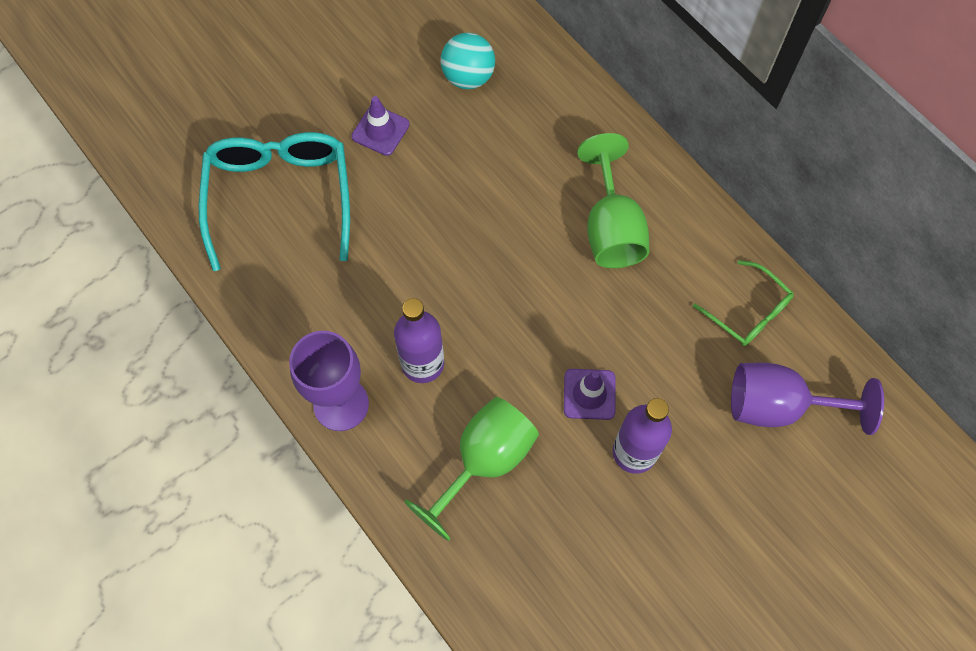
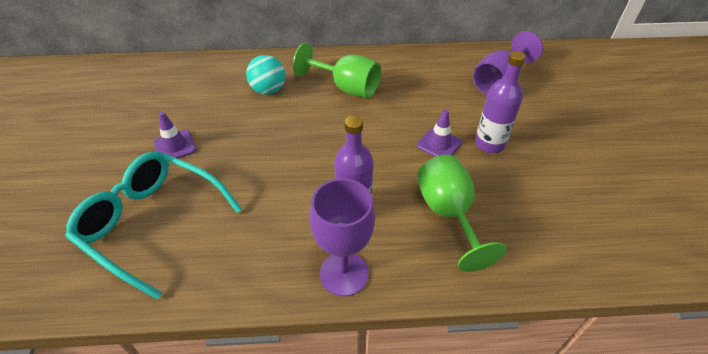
camera: 55 degrees left, 20 degrees down
turquoise ball [441,33,495,89] -> turquoise ball moved to [246,55,286,95]
green glasses [693,260,794,346] -> none

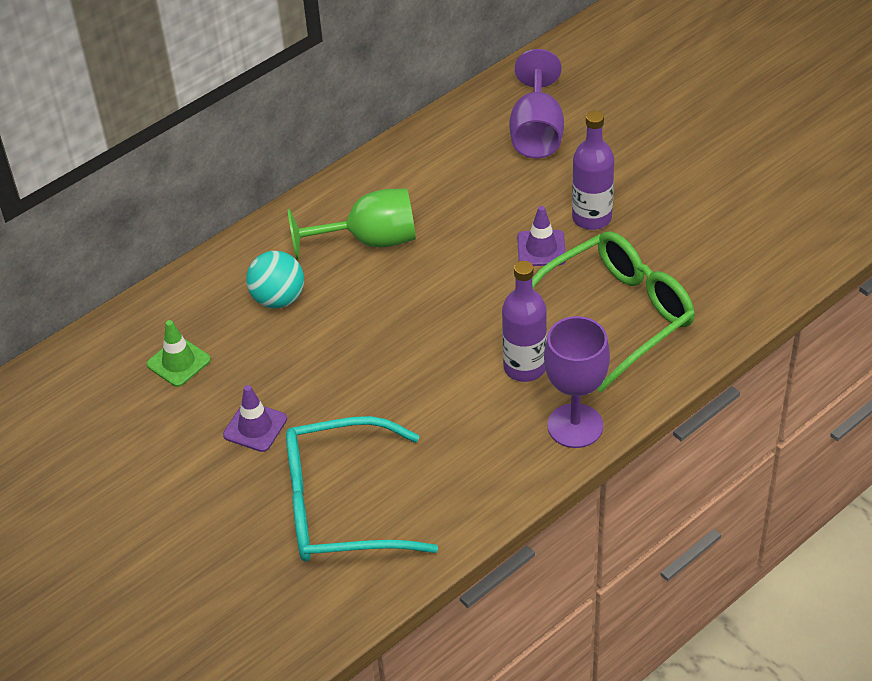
camera: 35 degrees left, 0 degrees up
green goblet [417,155,507,272] -> green glasses [532,231,695,392]
none -> green traffic cone [146,320,211,387]

